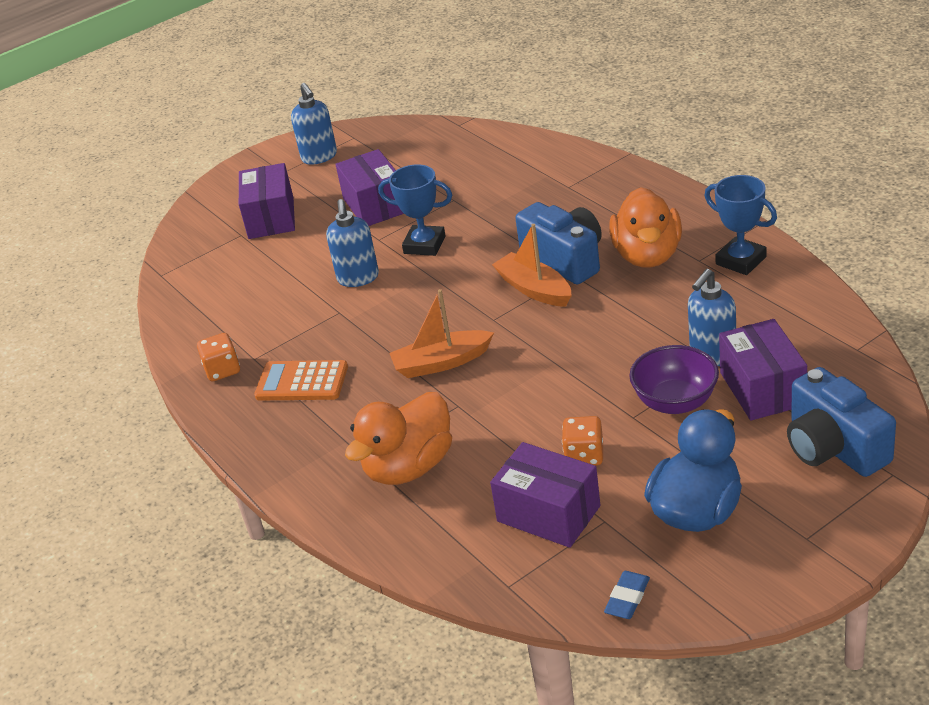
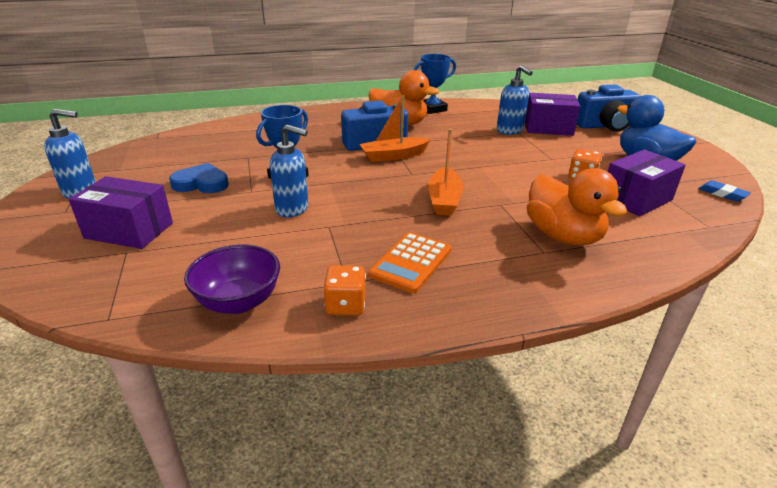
camera: 75 degrees left, 5 degrees down
purple box [335,149,404,226] -> blue heart [169,163,229,193]
purple bowl [629,345,719,414] -> purple bowl moved to [184,244,280,314]

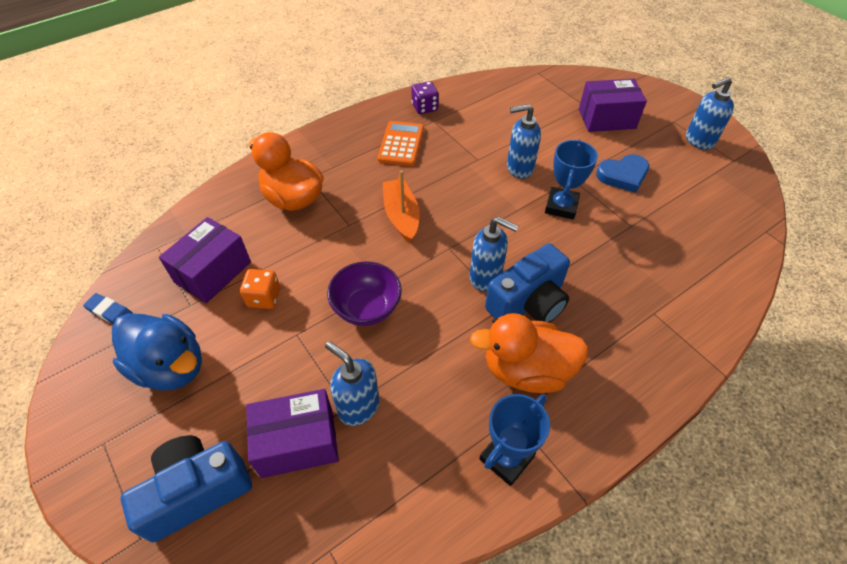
camera: 160 degrees right, 20 degrees up
purple bowl [184,244,280,314] -> purple bowl moved to [327,261,402,326]
orange dice [323,265,366,315] -> purple dice [411,81,439,114]
orange boat [359,95,431,162] -> blue soap dispenser [469,217,519,291]

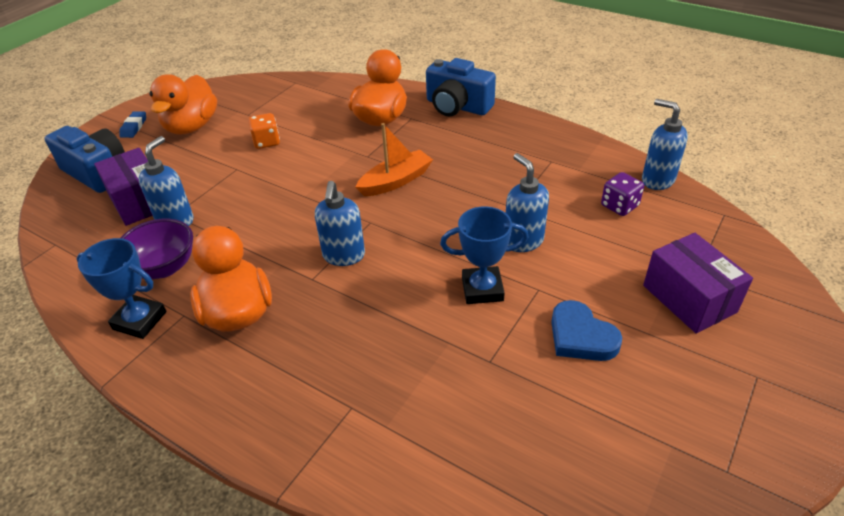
camera: 70 degrees right, 10 degrees down
blue eraser [83,293,132,324] -> blue eraser moved to [119,111,146,138]
blue duck [112,313,202,391] -> orange duck [149,74,217,135]
purple box [159,217,251,303] -> none
purple bowl [327,261,402,326] -> purple bowl moved to [121,219,193,279]
orange calculator [377,121,424,166] -> none
purple dice [411,81,439,114] -> purple dice moved to [601,172,644,216]
blue camera [485,243,570,323] -> blue camera moved to [426,58,496,116]
blue soap dispenser [686,77,734,150] -> blue soap dispenser moved to [642,99,688,190]

